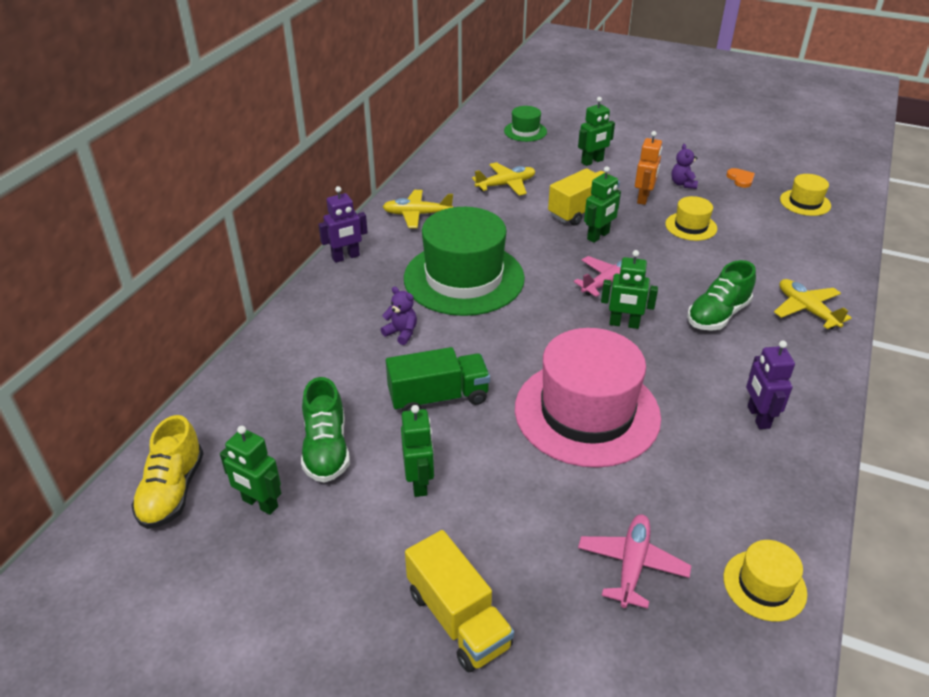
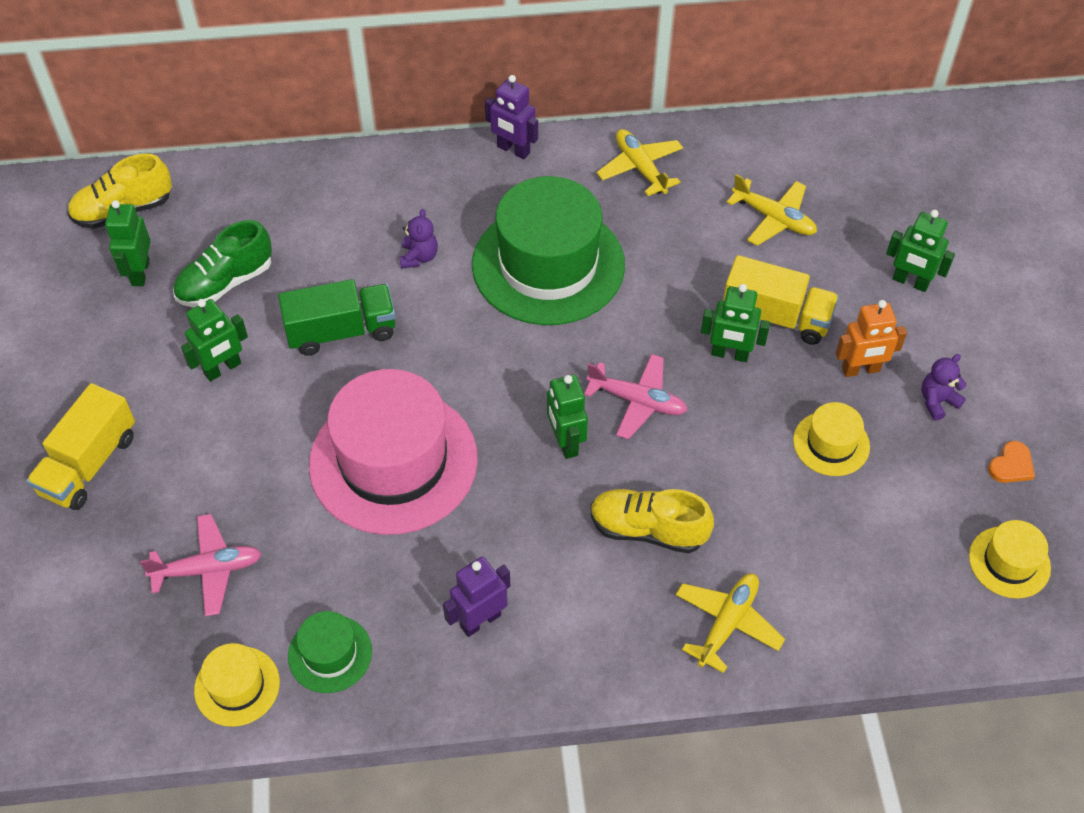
camera: 60 degrees right, 15 degrees up
green truck [386,347,490,411] -> green truck turned 60 degrees counterclockwise [278,279,396,356]
green hat [504,106,547,142] -> green hat moved to [288,611,372,693]
green shoe [687,260,756,331] -> yellow shoe [591,489,714,553]

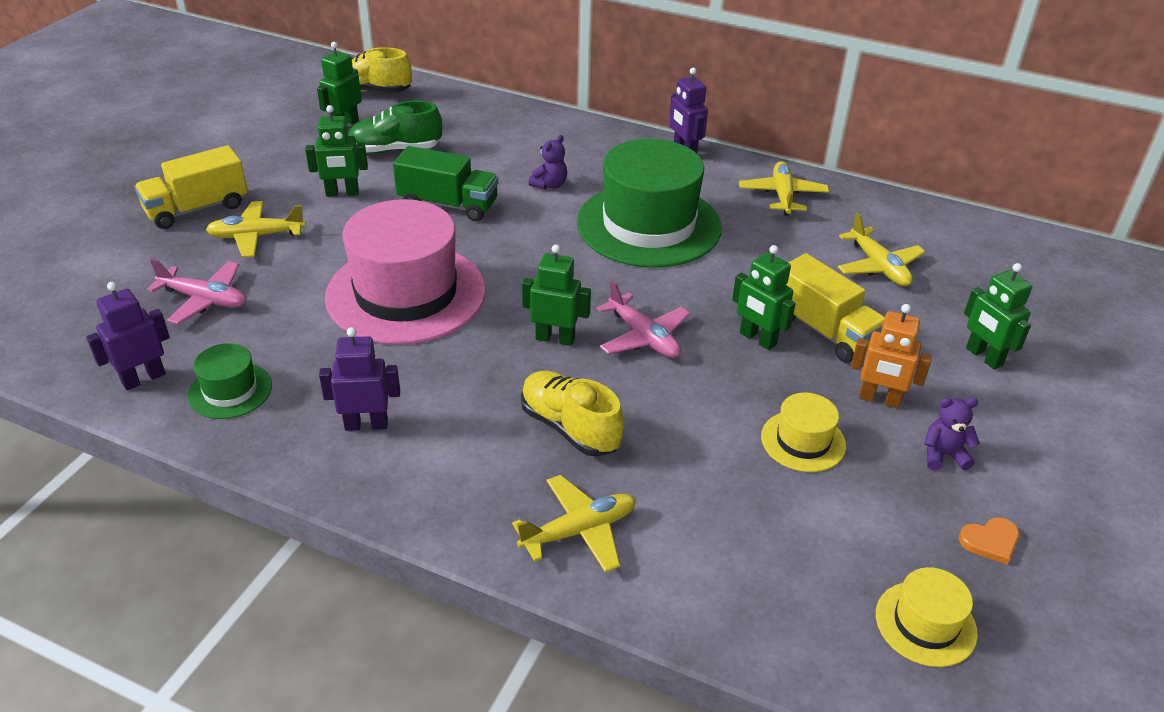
camera: 30 degrees right, 15 degrees down
yellow hat [194,643,280,727] -> purple robot [86,282,170,390]
green robot [547,375,588,459] -> green robot turned 90 degrees clockwise [522,244,591,346]
none -> yellow plane [206,201,306,257]

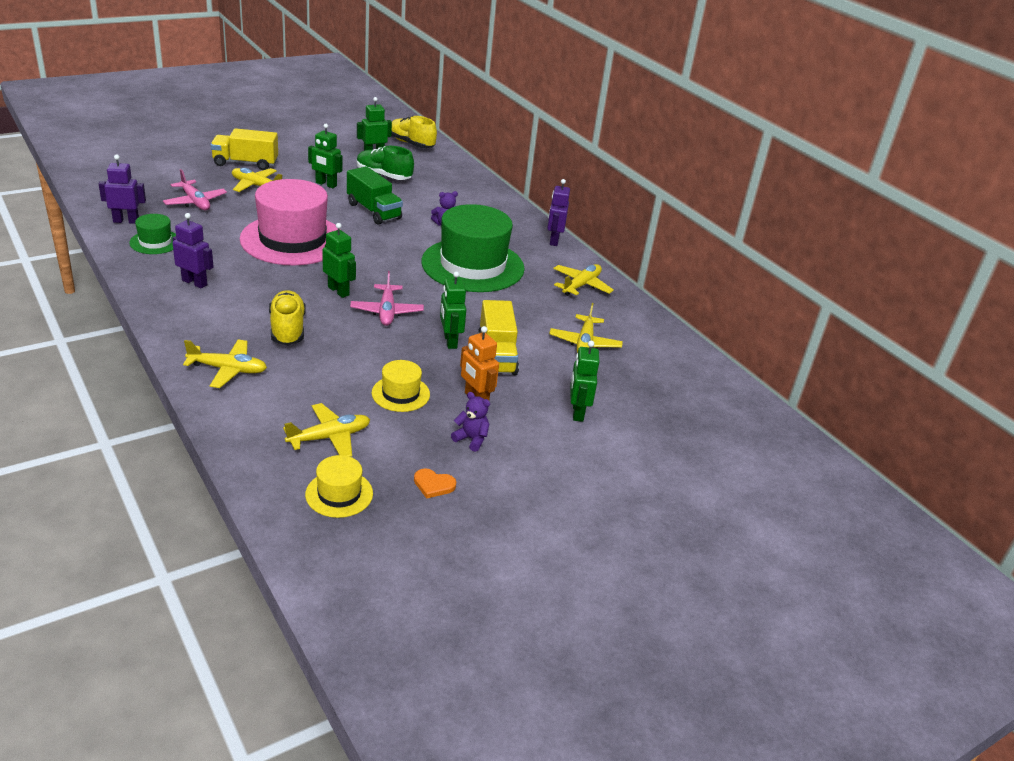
camera: 30 degrees right, 5 degrees down
none -> yellow plane [283,403,370,457]

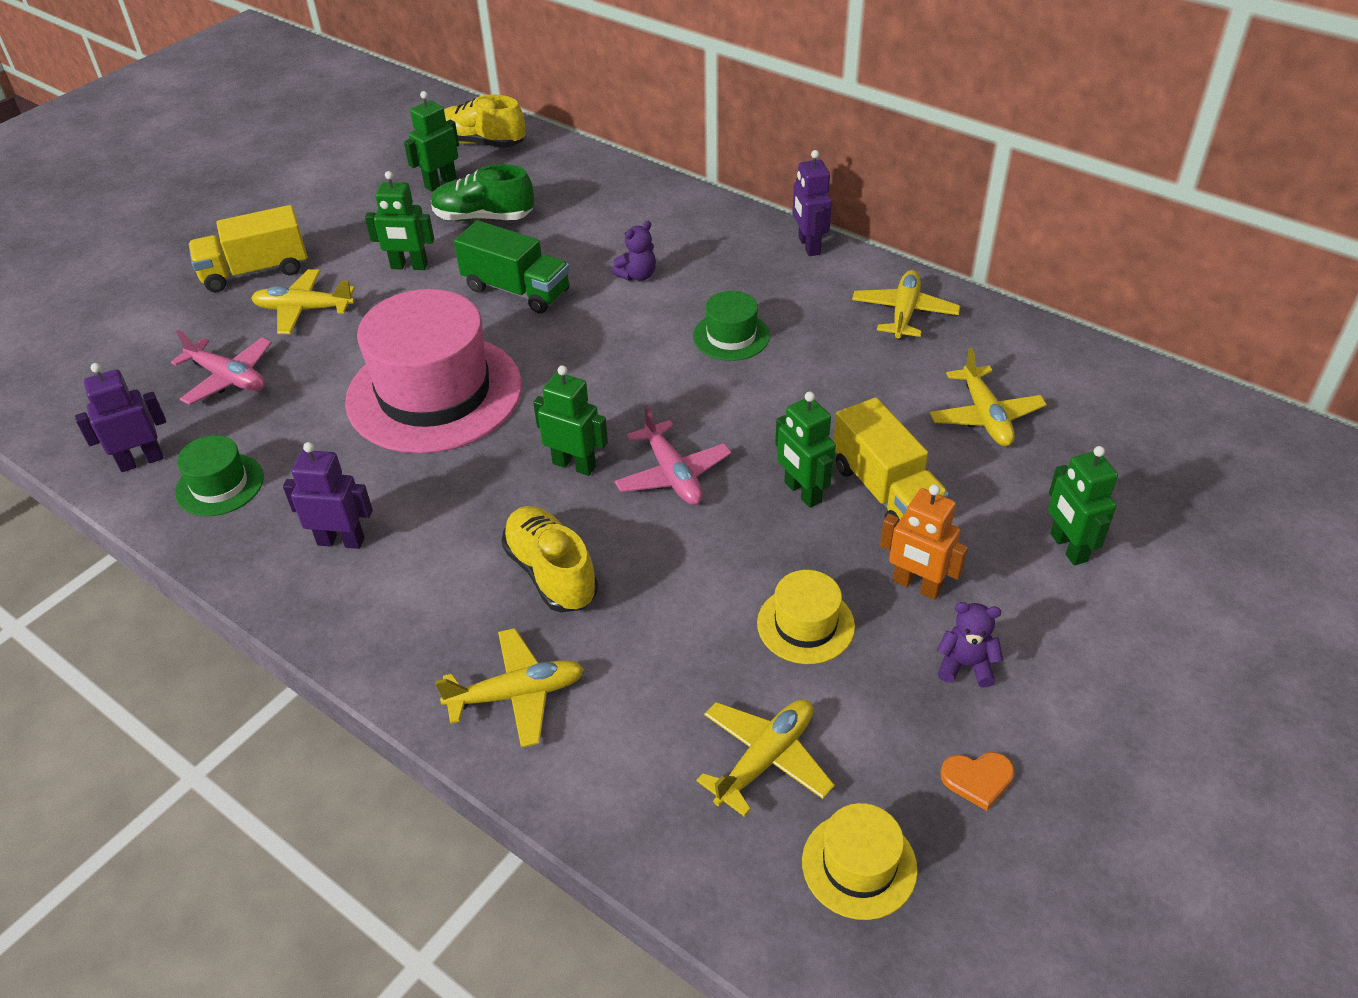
camera: 15 degrees left, 10 degrees up
green hat [421,204,525,292] -> green hat [693,291,770,361], size x0.46

